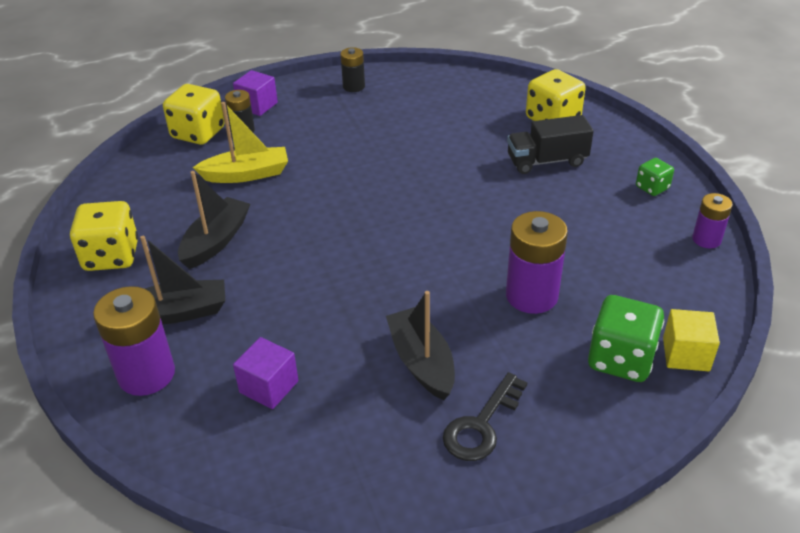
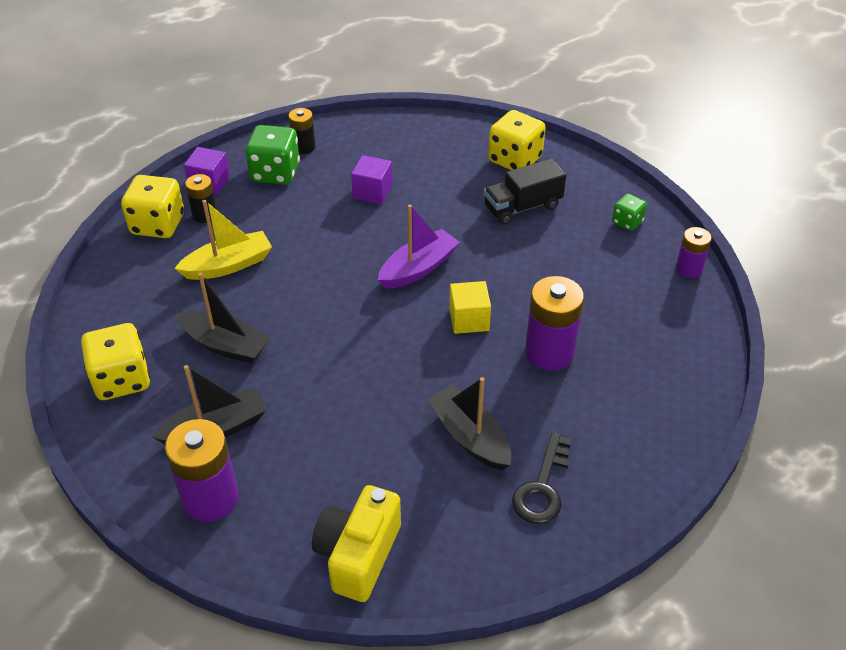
camera: 15 degrees left, 5 degrees up
black boat [178,171,250,269] -> black boat turned 105 degrees clockwise [175,273,270,364]
purple cube [233,337,299,409] -> purple cube moved to [351,155,392,204]
green dice [588,295,664,382] -> green dice moved to [245,125,300,185]
yellow cube [663,309,720,371] -> yellow cube moved to [449,281,491,334]
none -> yellow camera [312,485,401,602]
none -> purple boat [378,205,460,289]

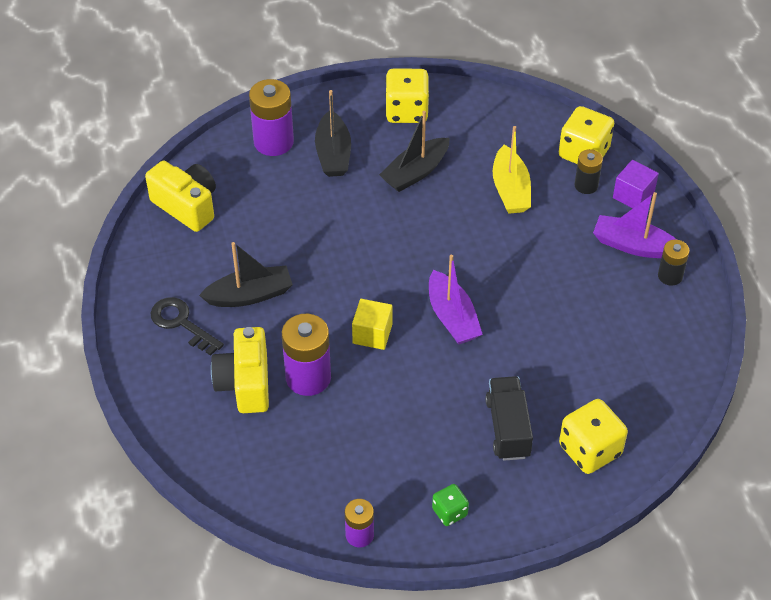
camera: 110 degrees right, 5 degrees up
green dice [245,125,300,185] -> purple boat [593,192,677,258]
purple cube [351,155,392,204] -> none
none -> yellow camera [211,327,269,413]

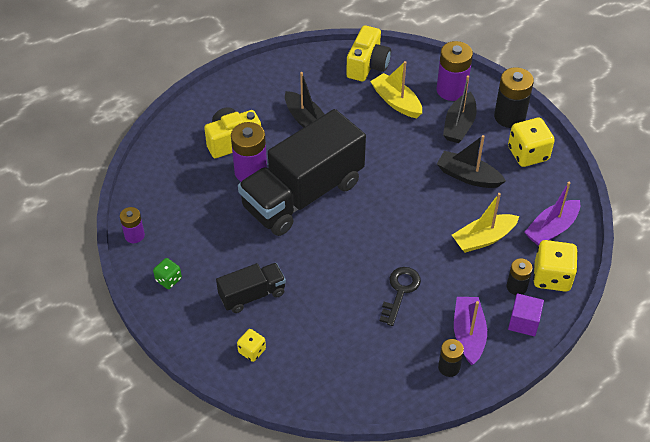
camera: 70 degrees right, 0 degrees up
black key [150,297,224,356] -> black key moved to [380,267,421,326]
black boat [315,90,351,177] -> black boat turned 45 degrees counterclockwise [443,75,477,143]
yellow cube [352,299,392,350] -> black truck [238,109,366,236]
purple boat [429,255,483,345] -> purple boat moved to [524,182,580,246]
yellow dice [559,399,628,474] -> yellow dice [237,329,266,362], size x0.55
none -> yellow boat [370,61,422,118]
none -> black battery [494,67,534,128]

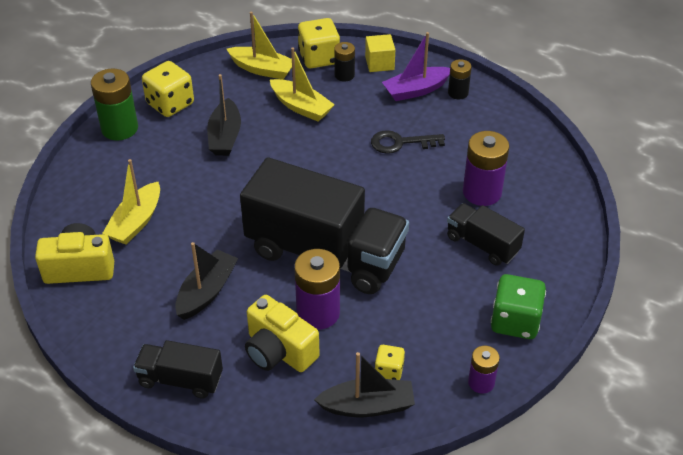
camera: 115 degrees left, 5 degrees down
green dice [153,258,182,289] -> green dice [491,274,546,339], size x1.81
yellow dice [237,329,266,362] -> yellow dice moved to [375,345,405,380]
purple battery [436,41,473,101] -> purple battery moved to [463,131,509,206]
black boat [443,75,477,143] -> black boat moved to [314,352,415,417]
black battery [494,67,534,128] -> green battery [91,69,138,140]
purple cube [508,293,544,336] -> yellow cube [365,34,395,72]
purple boat [524,182,580,246] -> yellow boat [227,12,292,80]
none -> black truck [133,340,223,399]

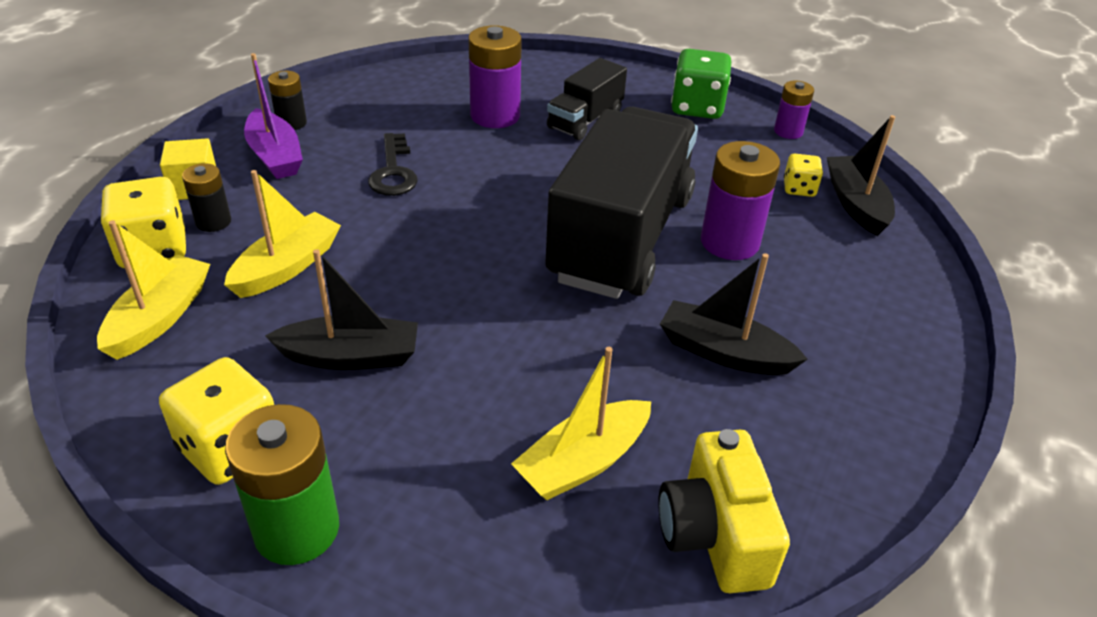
camera: 95 degrees left, 5 degrees down
yellow boat [102,159,160,245] -> yellow boat turned 120 degrees clockwise [511,347,651,500]
black truck [133,340,223,399] -> none
yellow camera [245,295,320,372] -> none

